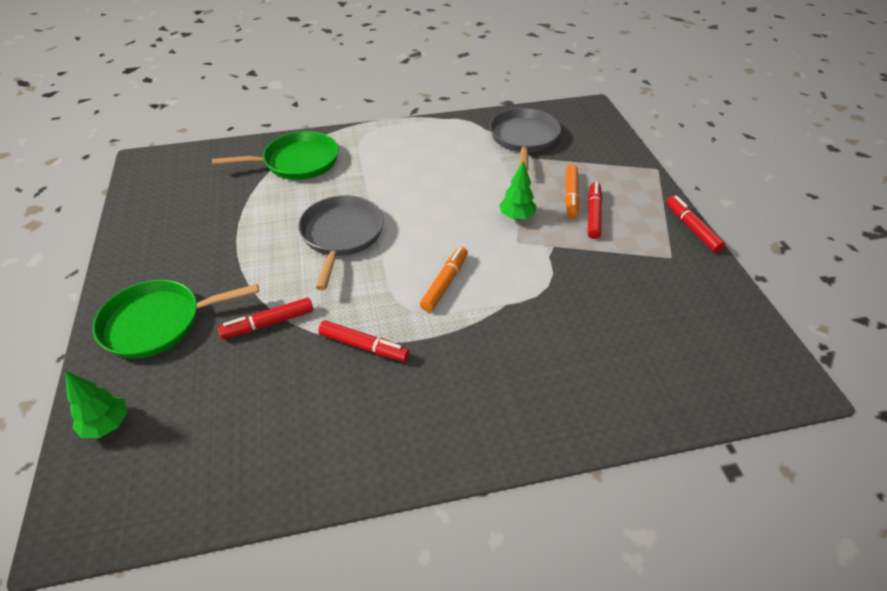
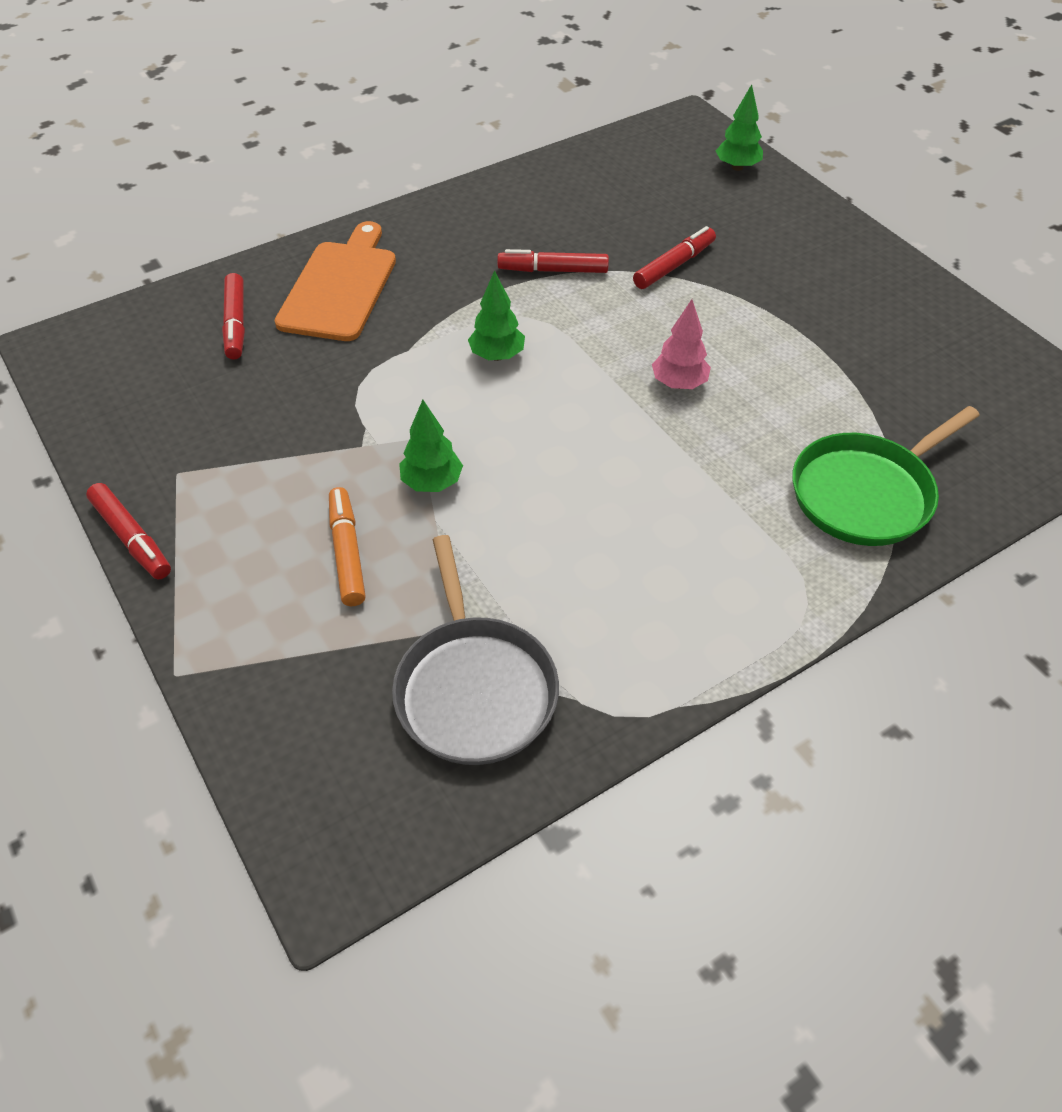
camera: 160 degrees right, 5 degrees up
green pan [93,280,259,358] -> none
grey pan [298,195,384,290] -> pink tree [652,299,711,389]
orange marker [420,247,468,312] -> green tree [468,270,525,361]
red marker [588,182,602,239] -> red marker moved to [222,273,245,359]
none -> orange cutting board [275,221,396,341]

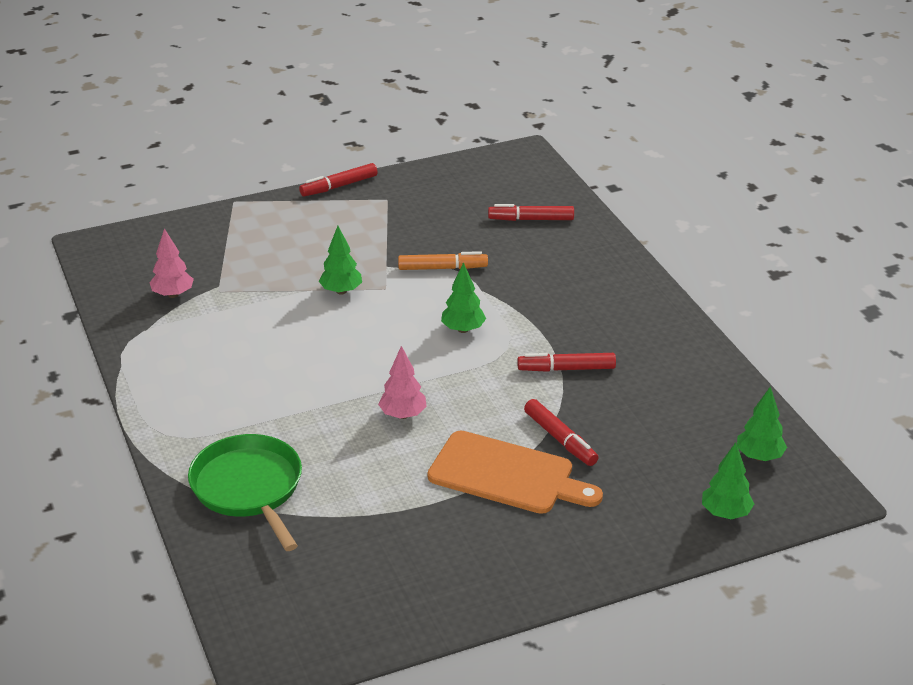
camera: 100 degrees right, 15 degrees down
orange cutting board [275,221,396,341] -> orange cutting board moved to [428,431,603,514]
orange marker [329,487,366,606] -> orange marker moved to [398,251,488,270]
grey pan [392,535,559,765] -> pink tree [150,228,194,298]
red marker [497,249,609,273] -> red marker turned 105 degrees counterclockwise [517,353,616,372]
none -> green tree [737,386,787,461]

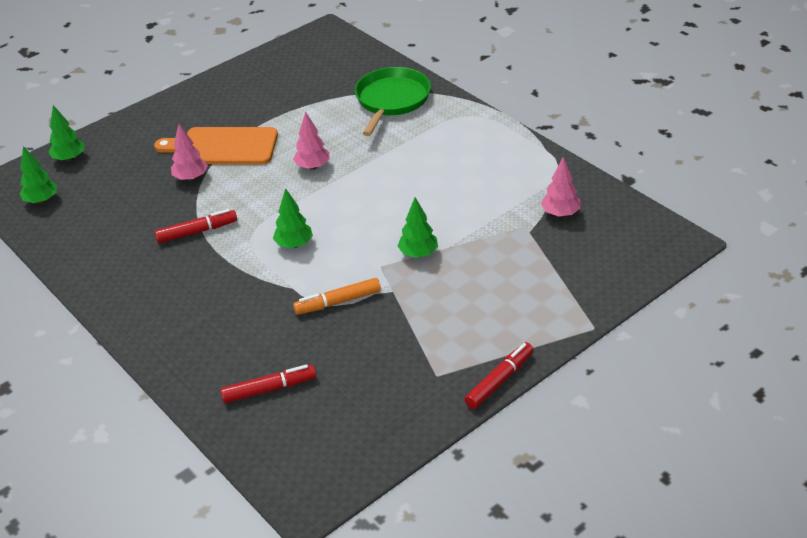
camera: 165 degrees right, 5 degrees up
green pan [188,434,302,551] -> green pan turned 120 degrees counterclockwise [355,67,431,136]
red marker [524,399,599,466] -> pink tree [171,124,208,181]

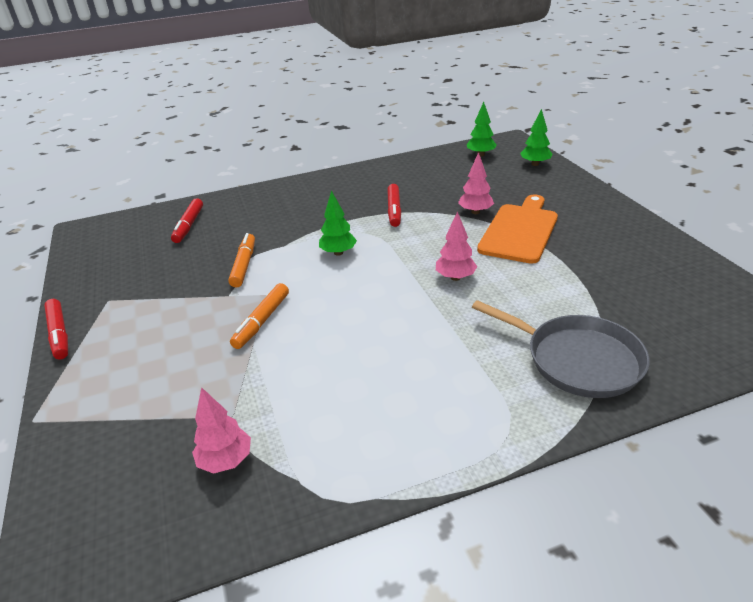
camera: 110 degrees right, 5 degrees down
green pan [355,67,431,136] -> grey pan [472,300,650,398]
green tree [398,197,438,258] -> orange marker [230,283,289,349]

